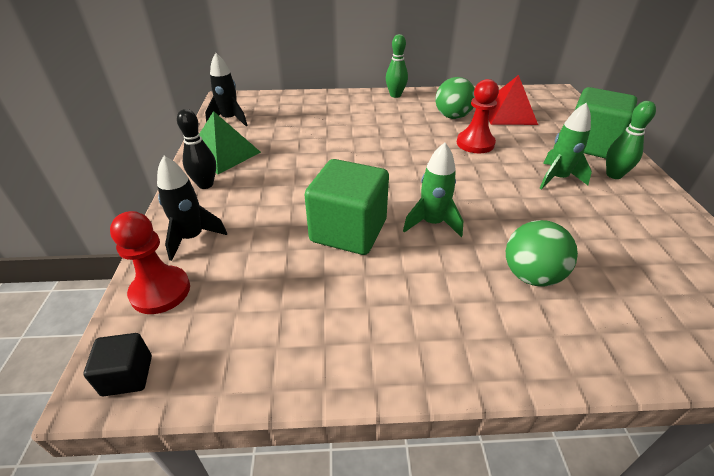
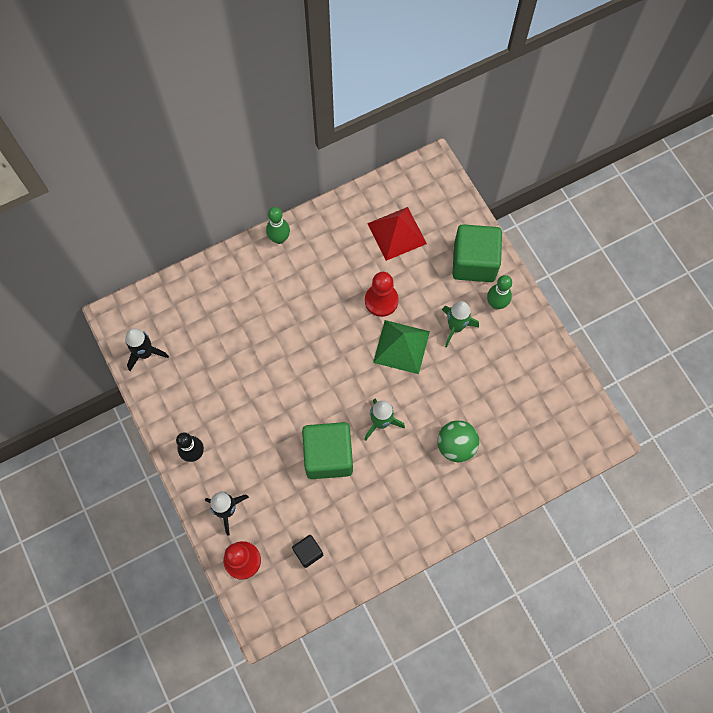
camera: 25 degrees left, 30 degrees up
black cube [83,333,152,396] -> black cube moved to [292,535,323,568]
green pyramid [199,111,261,174] -> green pyramid moved to [373,320,430,374]
green ball [436,77,475,119] -> none

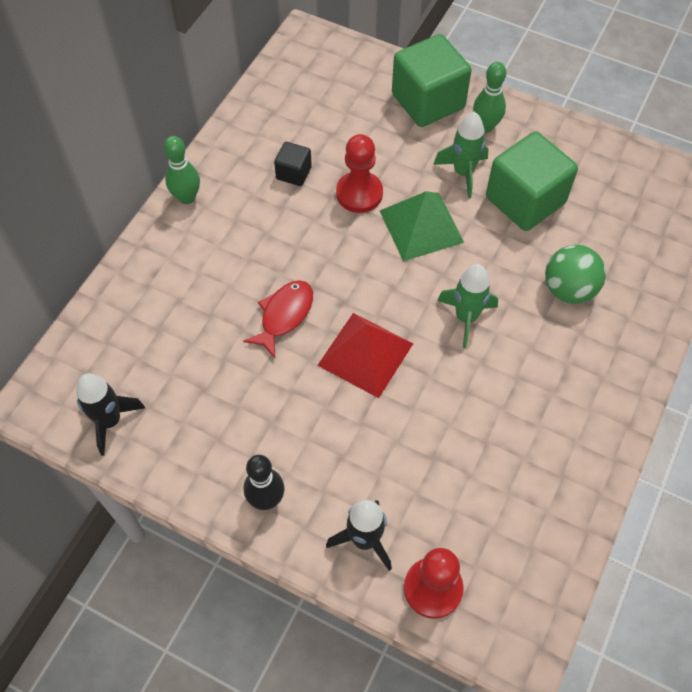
camera: 35 degrees left, 10 degrees down
black cube [292,535,323,568] -> black cube moved to [274,142,312,186]
green cube [302,422,353,479] -> green cube moved to [486,131,578,231]
red pyramid [367,207,427,261] -> red pyramid moved to [317,313,413,398]
none -> red fish [243,280,313,358]

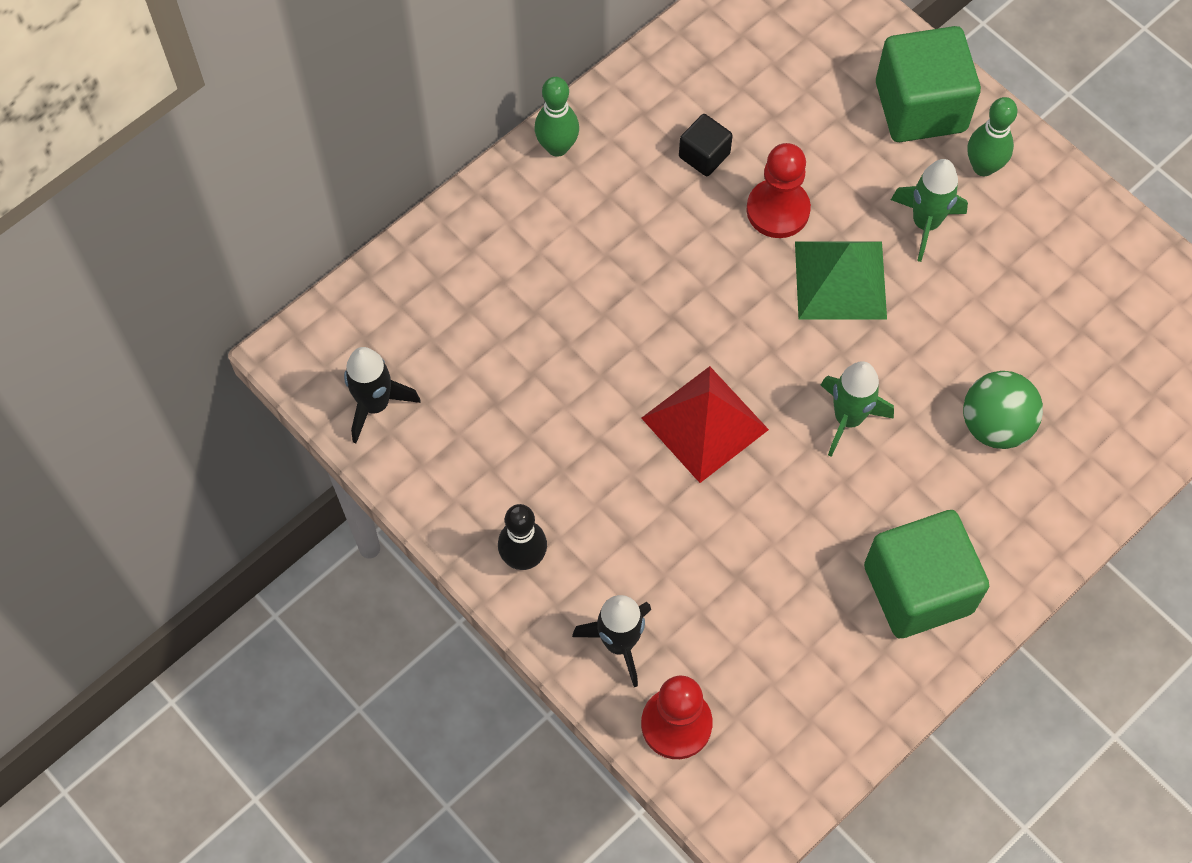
camera: 20 degrees right, 5 degrees up
red fish [243,280,313,358] -> none
green cube [486,131,578,231] -> green cube moved to [864,510,989,638]

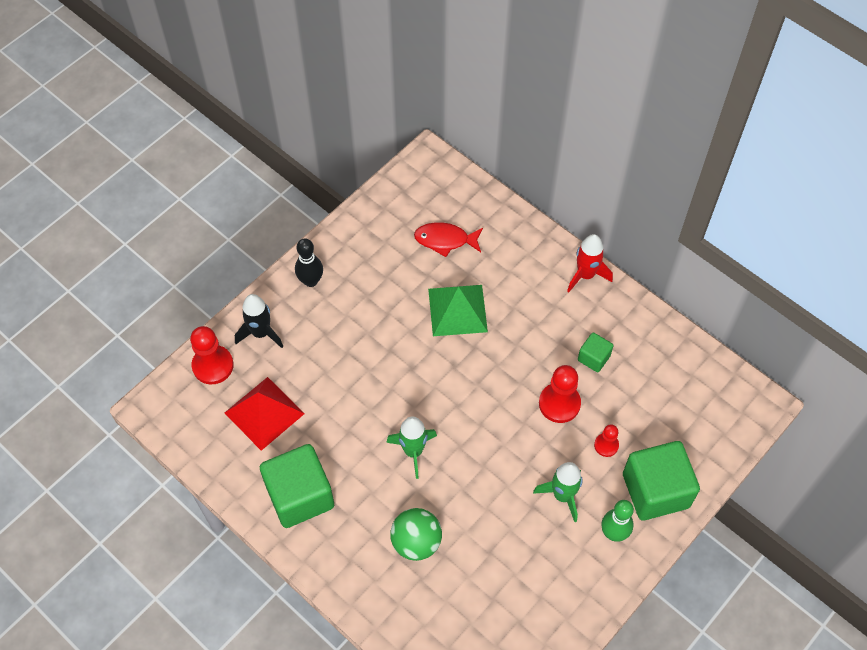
camera: 85 degrees right, 5 degrees down
black rocket [344,347,421,443] -> none
green bowling pin [534,77,579,157] -> red rocket [567,234,613,292]
red pyramid [641,366,769,483] -> red pyramid moved to [225,377,305,451]
black cube [679,114,733,176] -> green cube [578,332,614,372]
green pyramid [795,242,887,320] -> green pyramid moved to [428,285,488,336]
none -> red fish [414,222,483,257]
none -> red pawn [594,424,619,457]

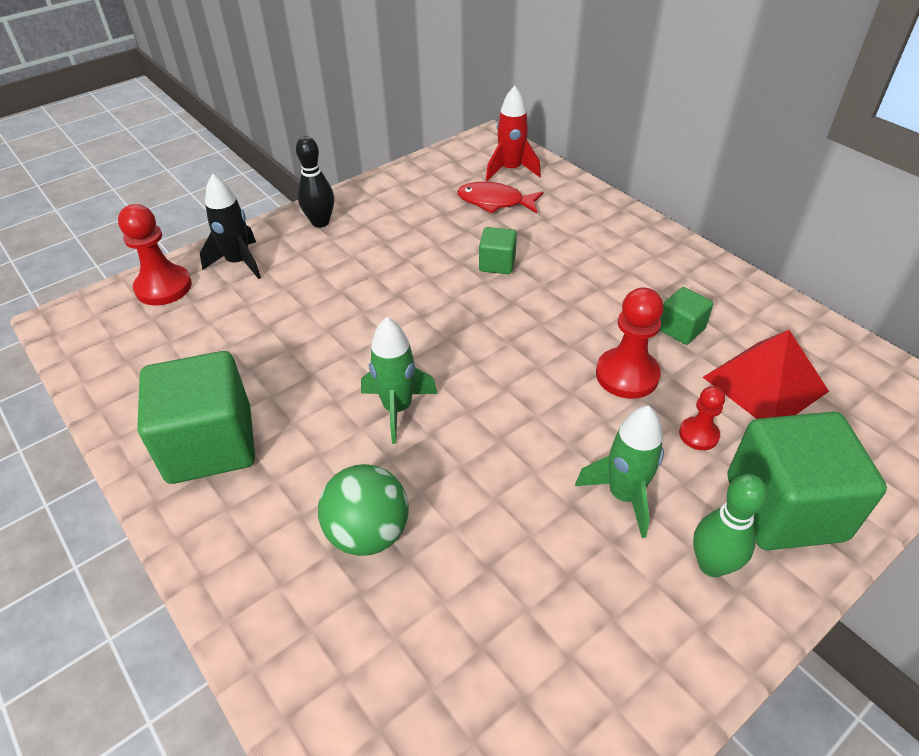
camera: 10 degrees right, 15 degrees down
red pyramid [225,377,305,451] -> red pyramid moved to [703,330,829,419]
green pyramid [428,285,488,336] -> green cube [479,227,517,274]
red rocket [567,234,613,292] -> red rocket moved to [486,86,541,181]

